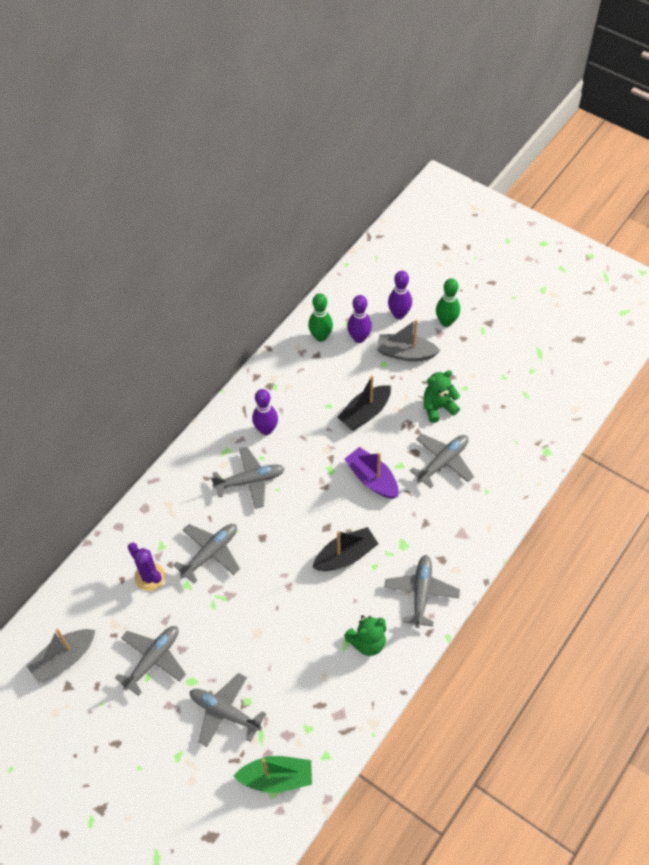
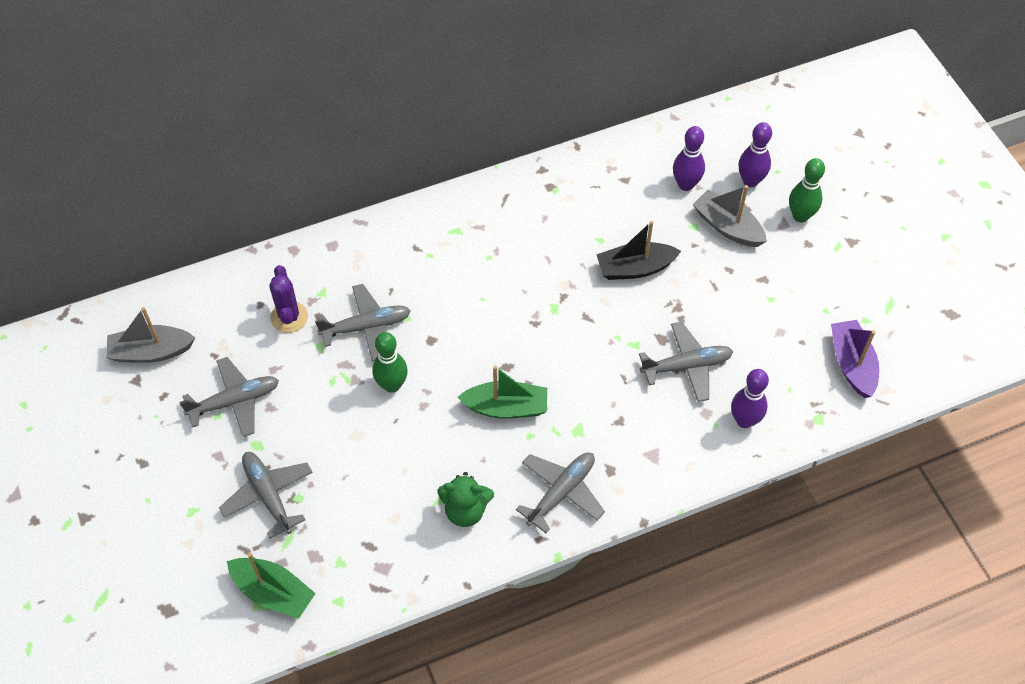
camera: 30 degrees right, 0 degrees up
grey plane [211,447,285,509] -> none
purple bowling pin [252,389,278,435] -> purple bowling pin moved to [731,369,769,428]
green bowling pin [308,294,333,342] -> green bowling pin moved to [372,332,408,393]
black boat [312,527,379,571] -> green boat [457,365,547,419]
purple boat [345,447,399,499] -> purple boat moved to [831,320,879,398]
green teddy bear [424,370,460,423] -> none

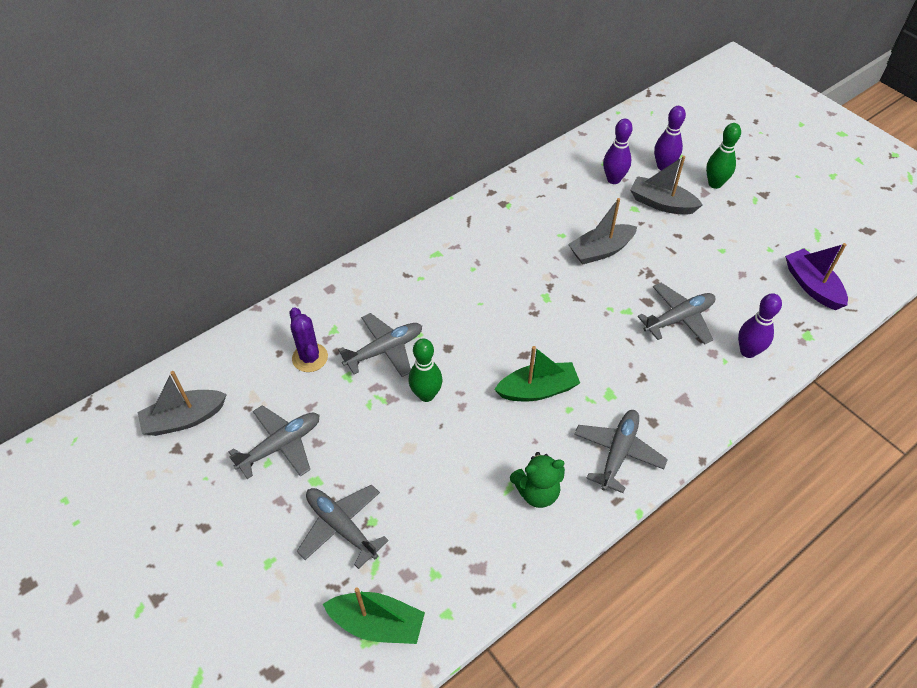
camera: 15 degrees left, 5 degrees down
black boat [596,221,681,280] -> grey boat [568,198,637,265]

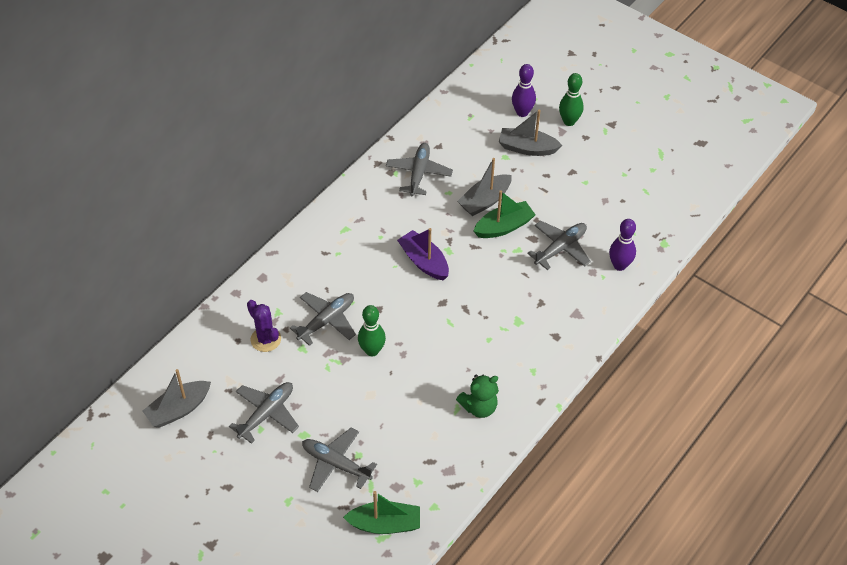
camera: 15 degrees left, 0 degrees up
green boat [494,346,580,402] -> green boat moved to [473,190,535,238]
grey plane [574,410,668,493] -> grey plane moved to [386,143,453,196]
purple bowling pin [603,119,633,184] -> none
purple boat [785,243,848,310] -> purple boat moved to [397,228,449,281]

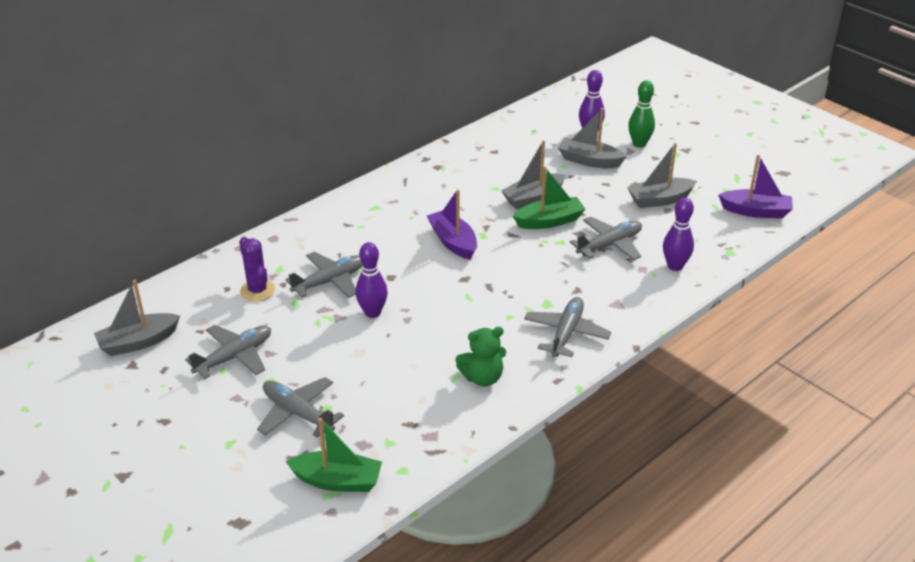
camera: 10 degrees right, 15 degrees down
green bowling pin [358,305,386,356] -> purple bowling pin [355,242,388,318]
grey plane [386,143,453,196] -> grey plane moved to [524,297,611,357]
none -> grey boat [627,143,697,208]
none -> purple boat [718,154,793,218]

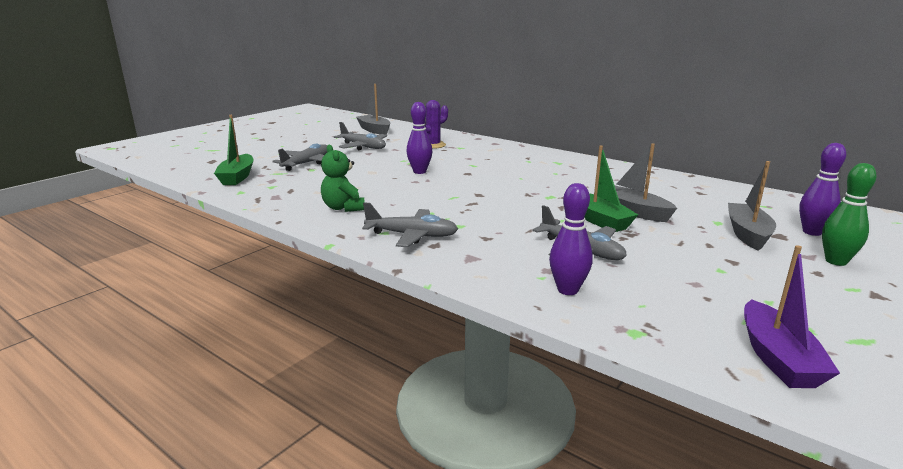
camera: 80 degrees right, 15 degrees down
grey plane [285,251,362,298] -> none
purple boat [427,189,477,260] -> none
grey boat [627,143,697,208] -> none

